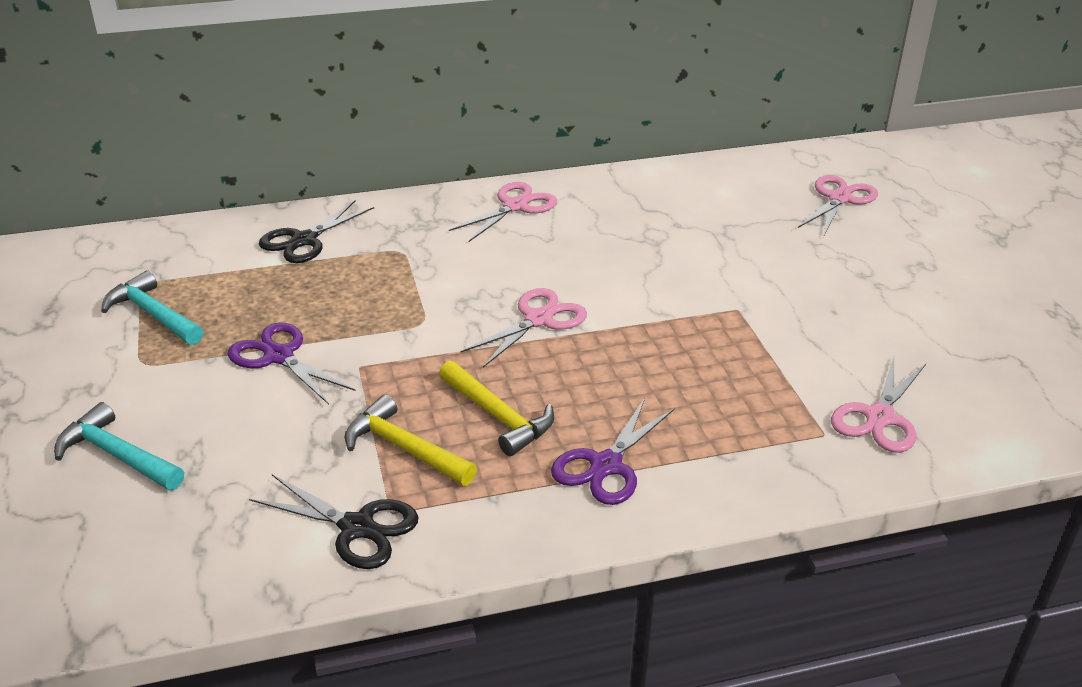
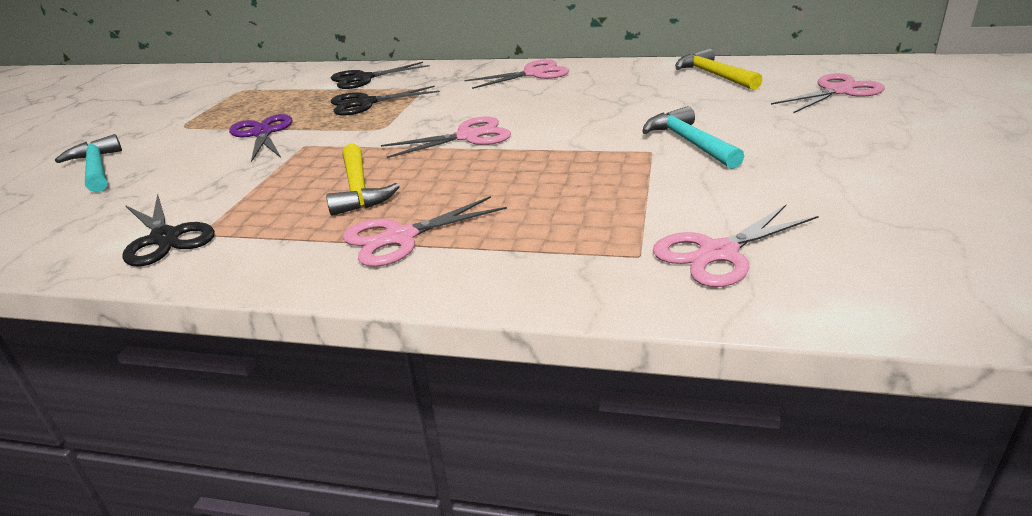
camera: 30 degrees right, 5 degrees down
turquoise hammer [101,270,203,345] -> turquoise hammer moved to [642,106,744,169]
yellow hammer [345,395,477,486] -> yellow hammer moved to [675,49,762,90]
purple scissors [551,398,675,505] -> pink scissors [343,196,507,267]
none -> black scissors [331,86,440,116]

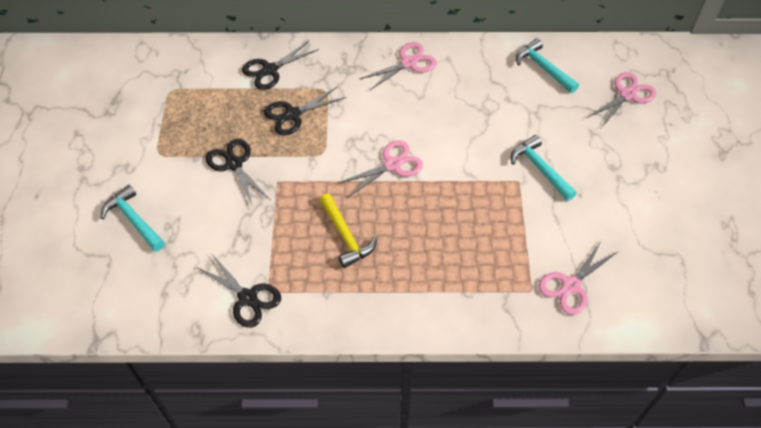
camera: 15 degrees left, 25 degrees up
purple scissors [229,114,293,162] -> black scissors [205,139,270,207]
pink scissors [343,196,507,267] -> none
yellow hammer [675,49,762,90] -> turquoise hammer [516,38,579,93]

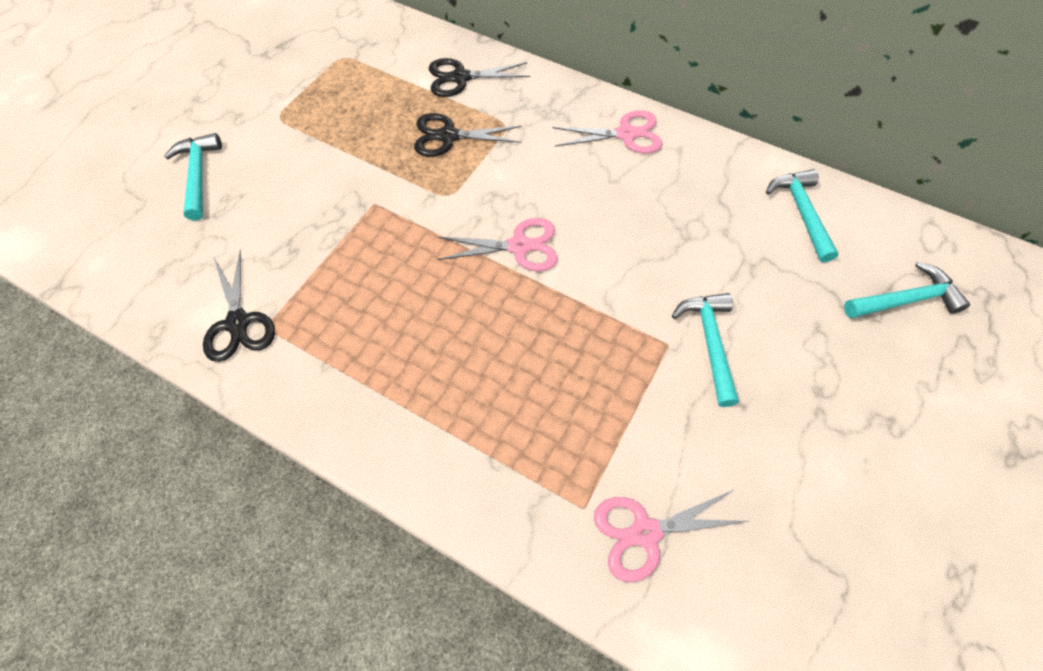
camera: 30 degrees right, 5 degrees up
black scissors [205,139,270,207] -> none
yellow hammer [319,194,377,268] -> none
pink scissors [586,72,656,128] -> turquoise hammer [844,262,970,318]

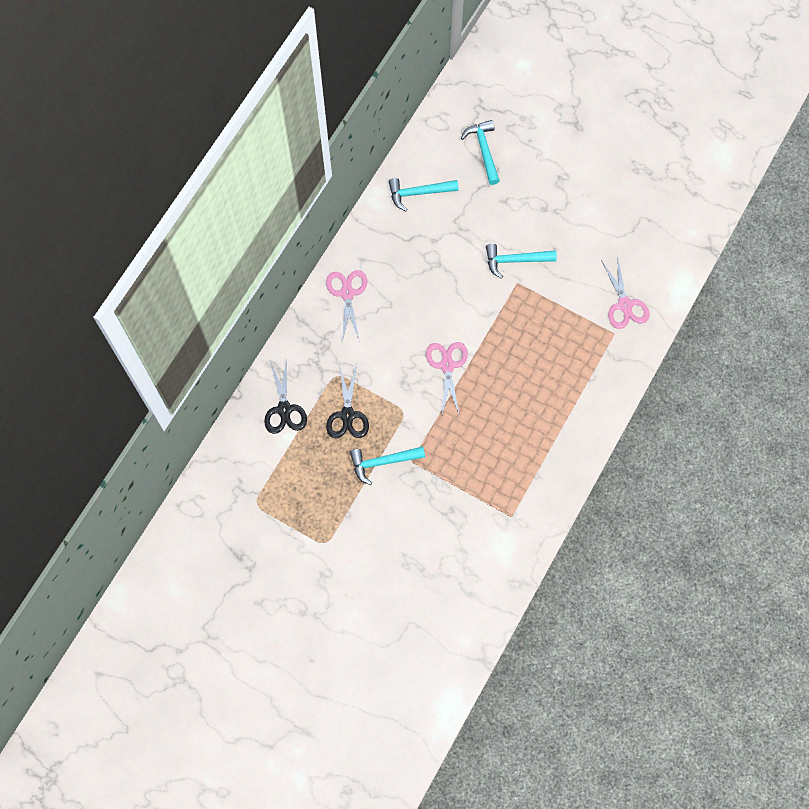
camera: 90 degrees left, 10 degrees up
turquoise hammer [164,133,222,221] -> turquoise hammer moved to [350,446,425,485]
black scissors [203,249,275,362] -> none

